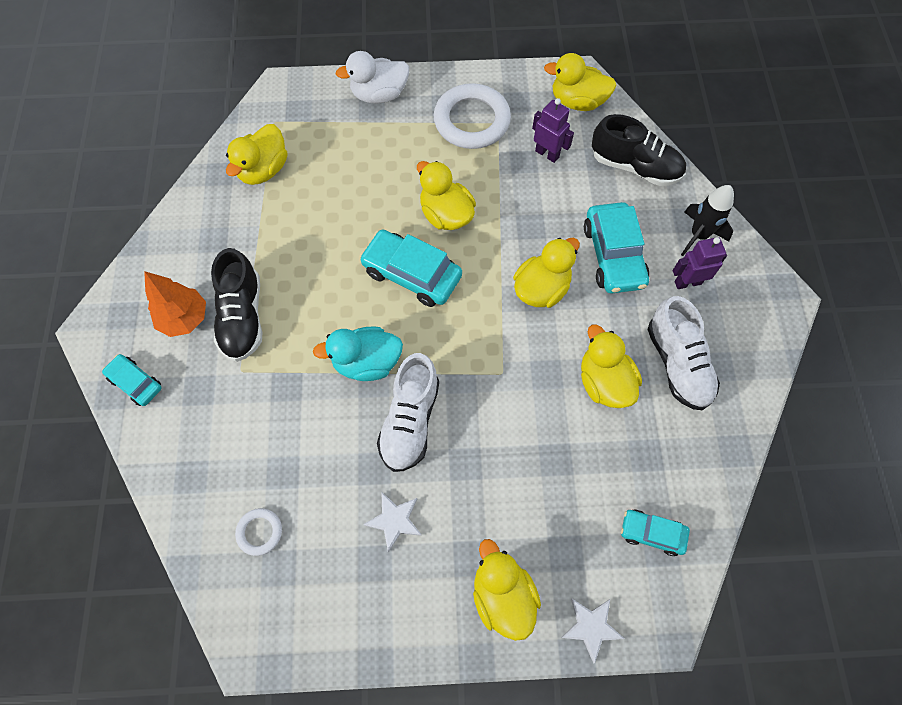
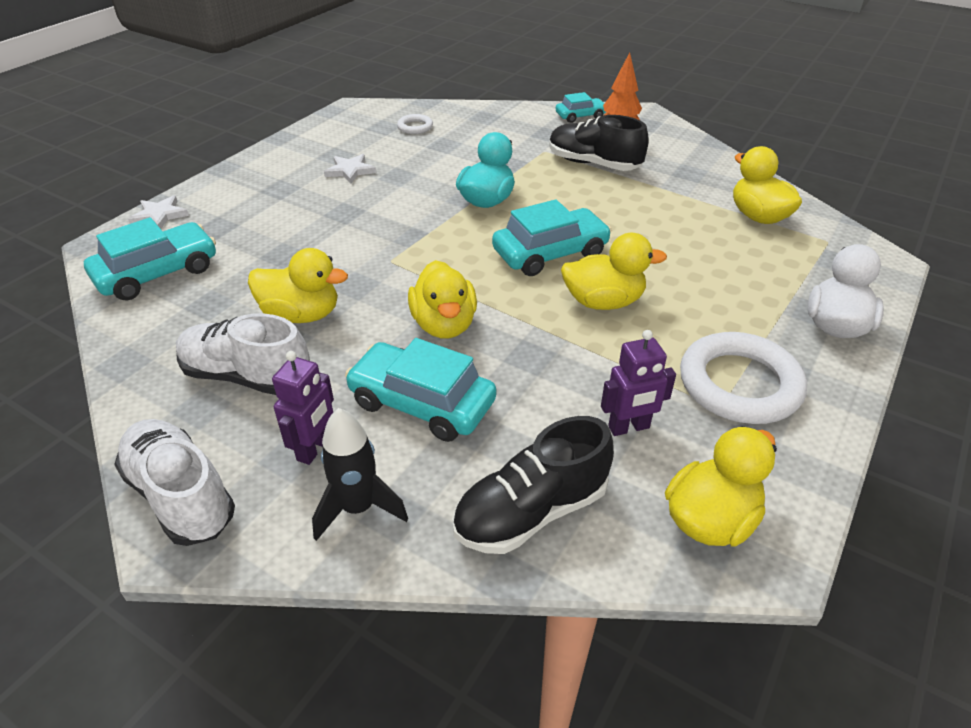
camera: 125 degrees right, 25 degrees down
white shoe [377,353,439,472] -> white shoe moved to [114,419,235,546]
yellow duck [473,539,541,641] -> none
turquoise car [621,510,690,556] -> turquoise car [84,218,216,301], size x1.74

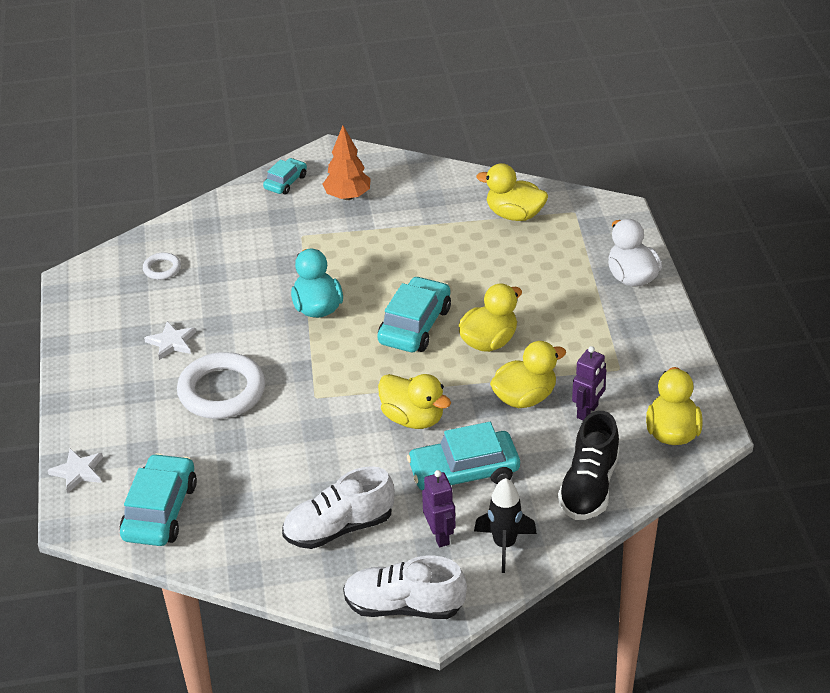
camera: 40 degrees left, 0 degrees up
yellow duck [248,248,348,323] -> yellow duck moved to [490,341,566,408]
black shoe [549,115,649,171] -> none
white ring [680,332,807,424] -> white ring moved to [177,352,265,419]

